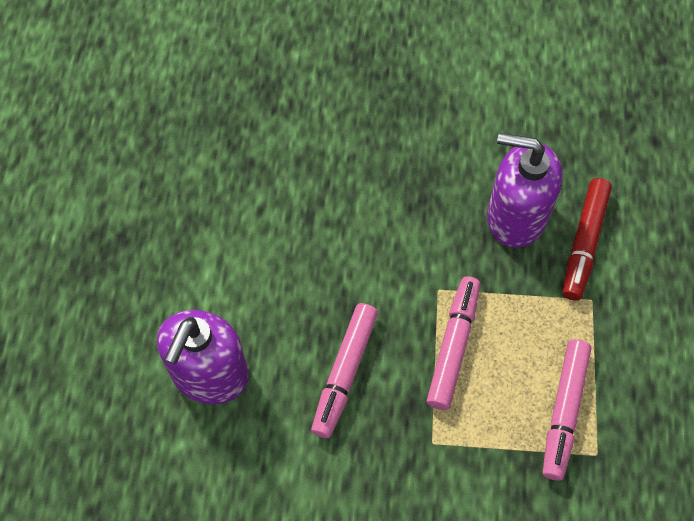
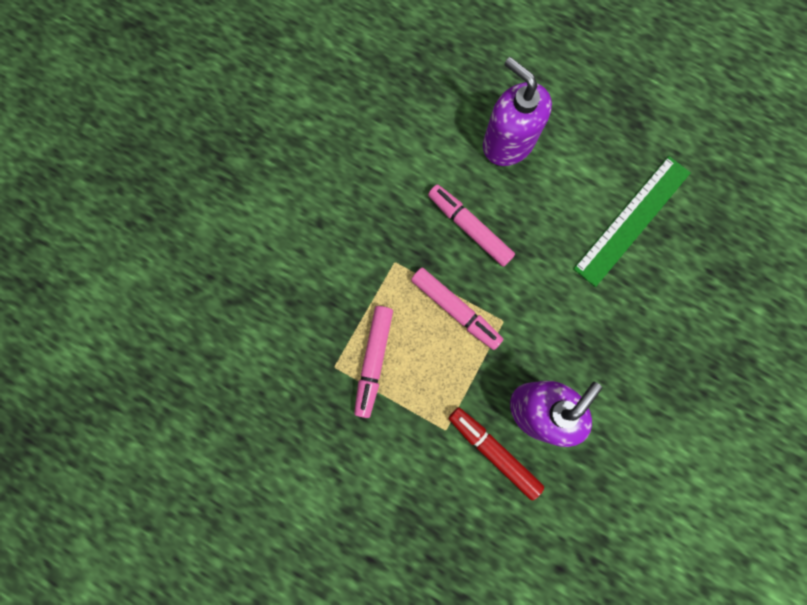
camera: 115 degrees right, 15 degrees up
pink marker [543,339,591,480] -> pink marker turned 120 degrees counterclockwise [354,306,393,418]
none -> green ruler [573,156,691,287]

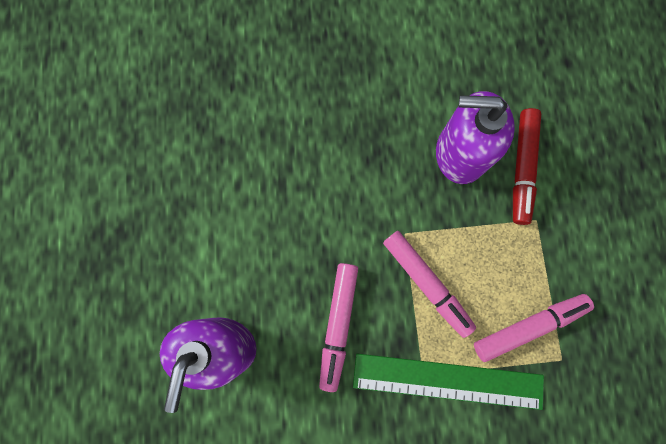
camera: 125 degrees left, 0 degrees up
pink marker [411,268,503,350] -> pink marker turned 135 degrees clockwise [383,231,476,338]
green ruler [573,156,691,287] -> green ruler moved to [353,354,544,410]

